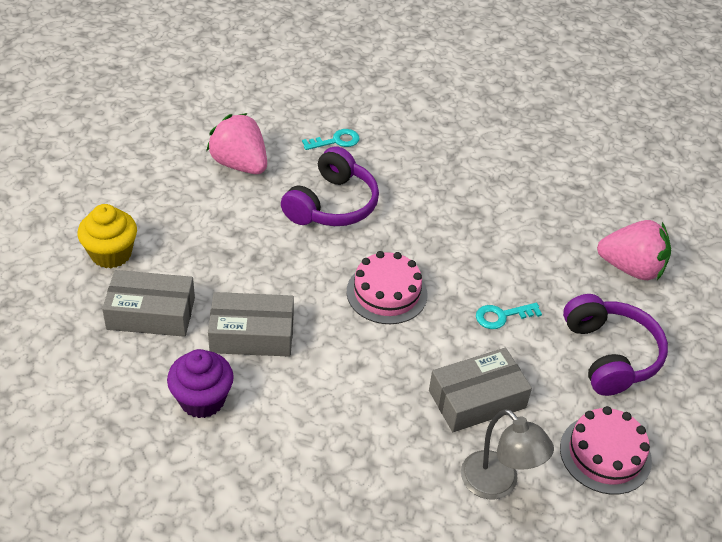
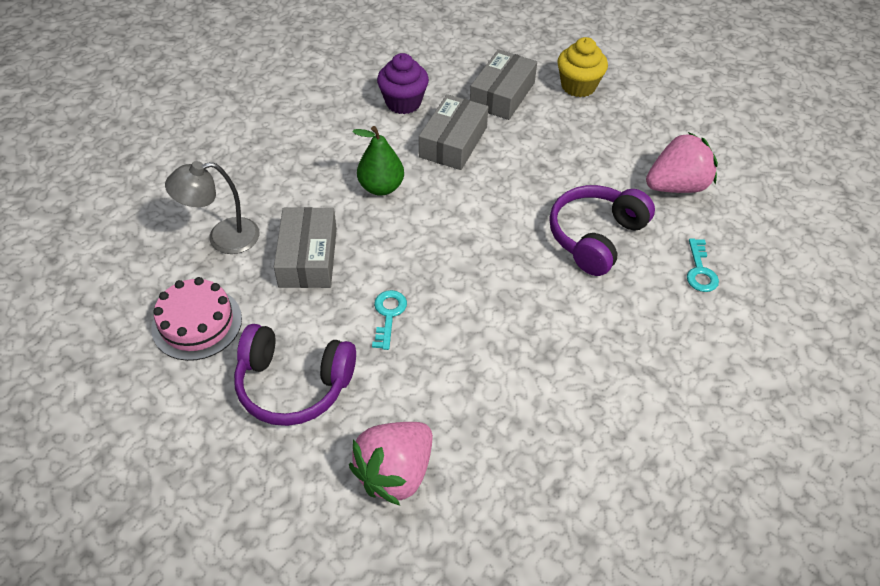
camera: 115 degrees right, 5 degrees up
purple headphones [281,146,379,226] -> purple headphones turned 75 degrees clockwise [549,185,655,276]
pink cake [346,251,427,324] -> none
none -> green pear [353,126,404,196]

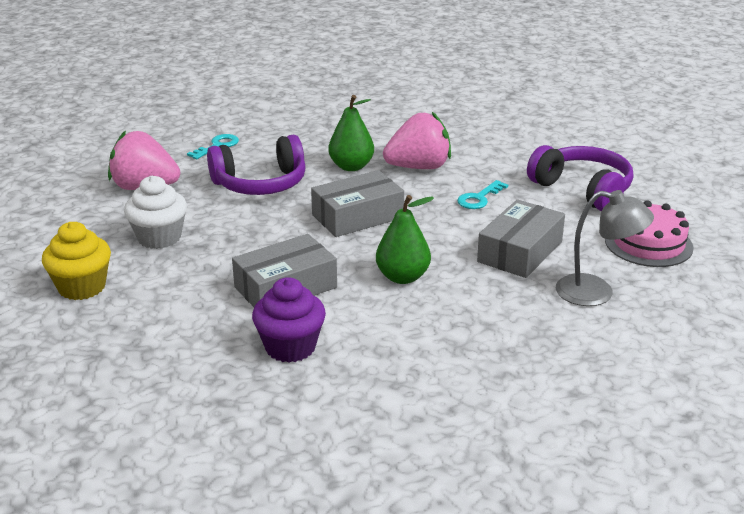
camera: 145 degrees left, 20 degrees down
pink strawberry [349,422,433,506] -> pink strawberry moved to [383,112,451,169]
grey box [470,49,537,120] -> grey box moved to [311,170,404,237]
none -> white cupcake [124,176,187,249]
none -> green pear [328,95,374,171]

